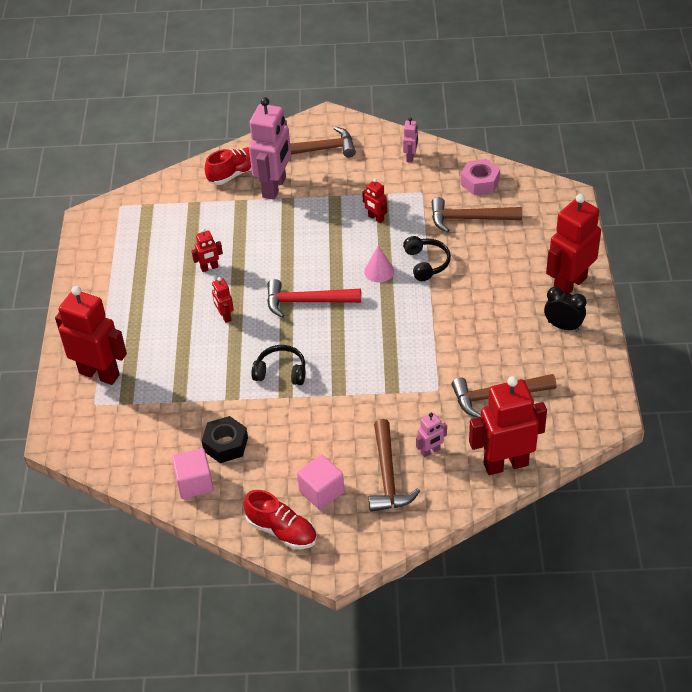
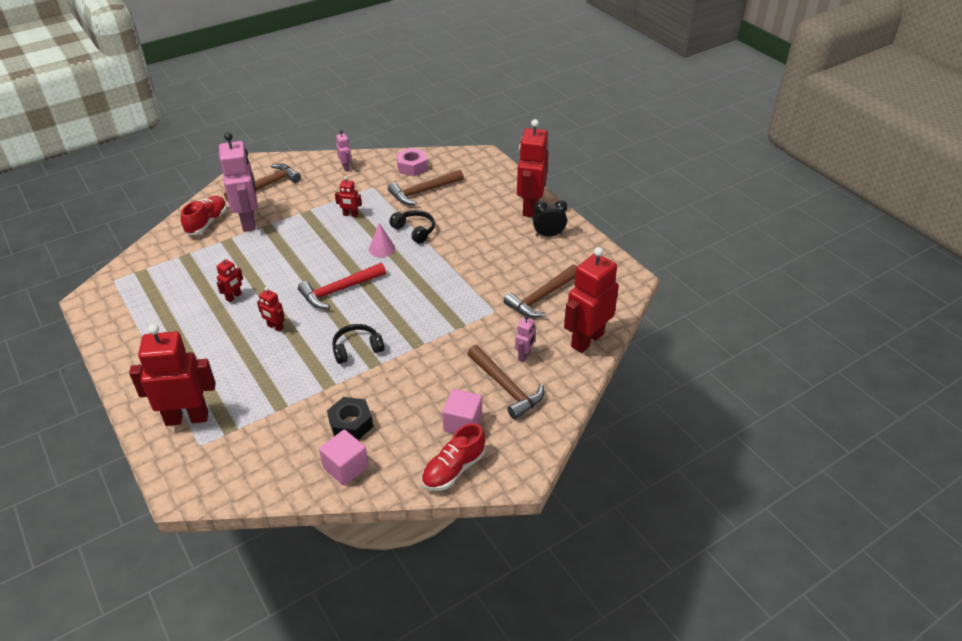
camera: 35 degrees left, 5 degrees down
red shoe [244,490,317,549] -> red shoe turned 135 degrees clockwise [421,423,486,491]

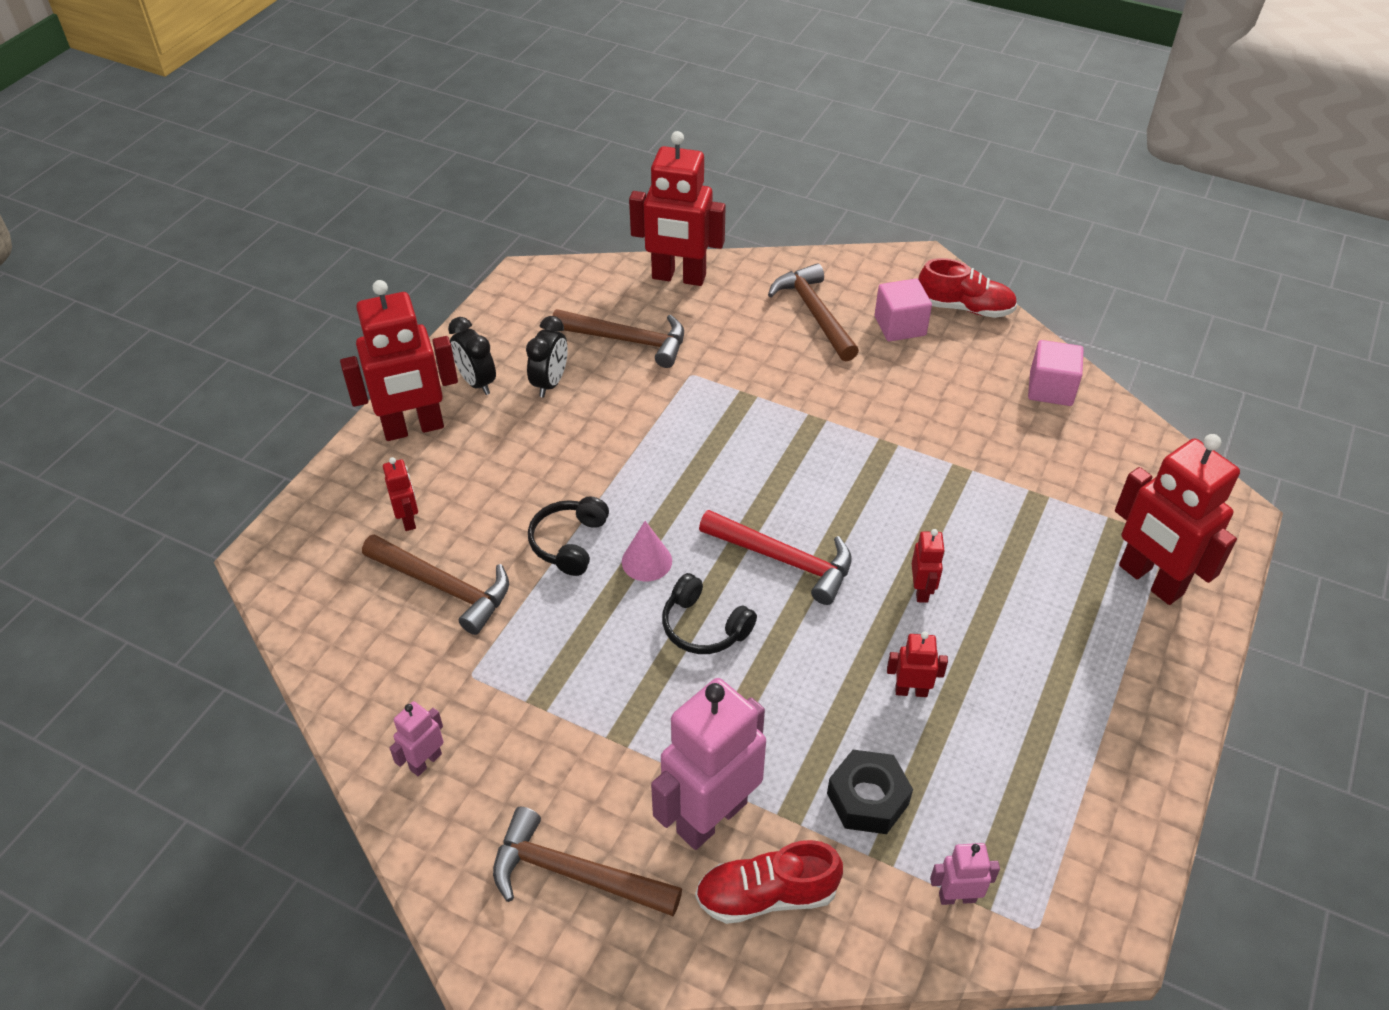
camera: 120 degrees left, 5 degrees up
black nut [327,397,373,440] -> black nut moved to [827,750,913,834]
black headphones [332,324,384,364] -> black headphones moved to [662,573,757,654]
red robot [335,176,362,217] -> red robot moved to [383,457,418,531]
pink nut [396,148,427,176] -> none
brown hammer [467,345,544,420] -> brown hammer turned 45 degrees counterclockwise [768,263,859,362]
pink robot [515,315,536,362] -> pink robot moved to [930,843,1000,905]
none -> black clock [526,316,568,397]

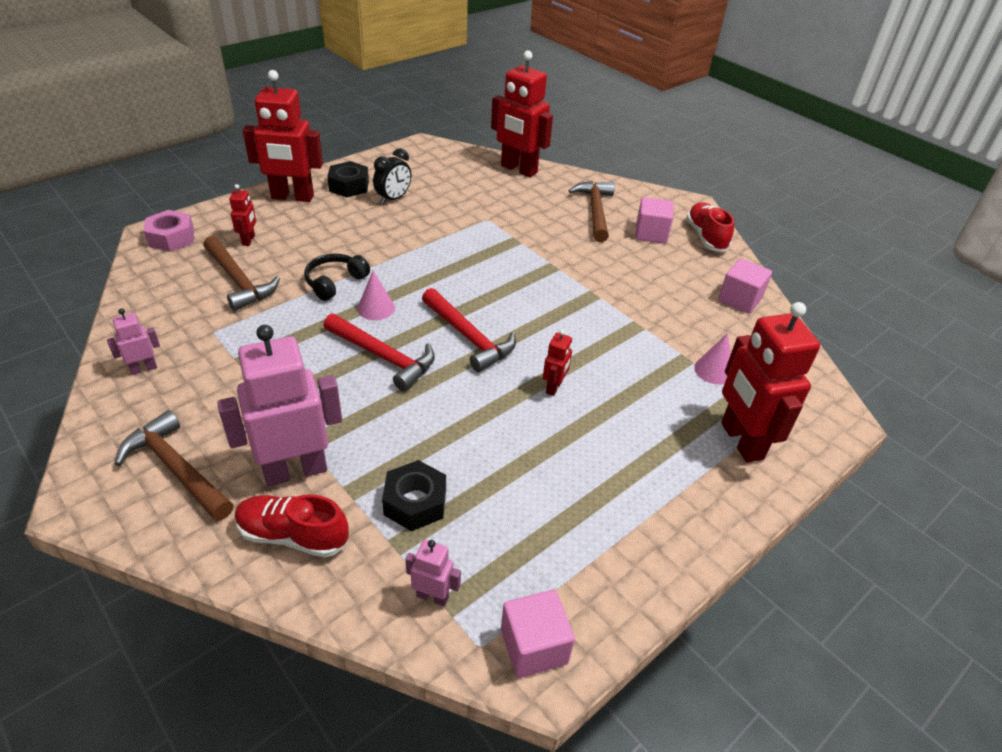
camera: 20 degrees right, 5 degrees down
black clock [448,317,496,395] -> black nut [327,161,369,197]
brown hammer [553,309,684,368] -> none
black headphones [662,573,757,654] -> red hammer [323,313,435,391]
red robot [887,631,948,697] -> none
red shoe [918,258,1017,318] -> red shoe turned 135 degrees counterclockwise [686,202,734,252]
none -> pink nut [144,210,194,252]
none -> pink cube [501,590,575,678]
none -> pink cone [694,333,731,385]

